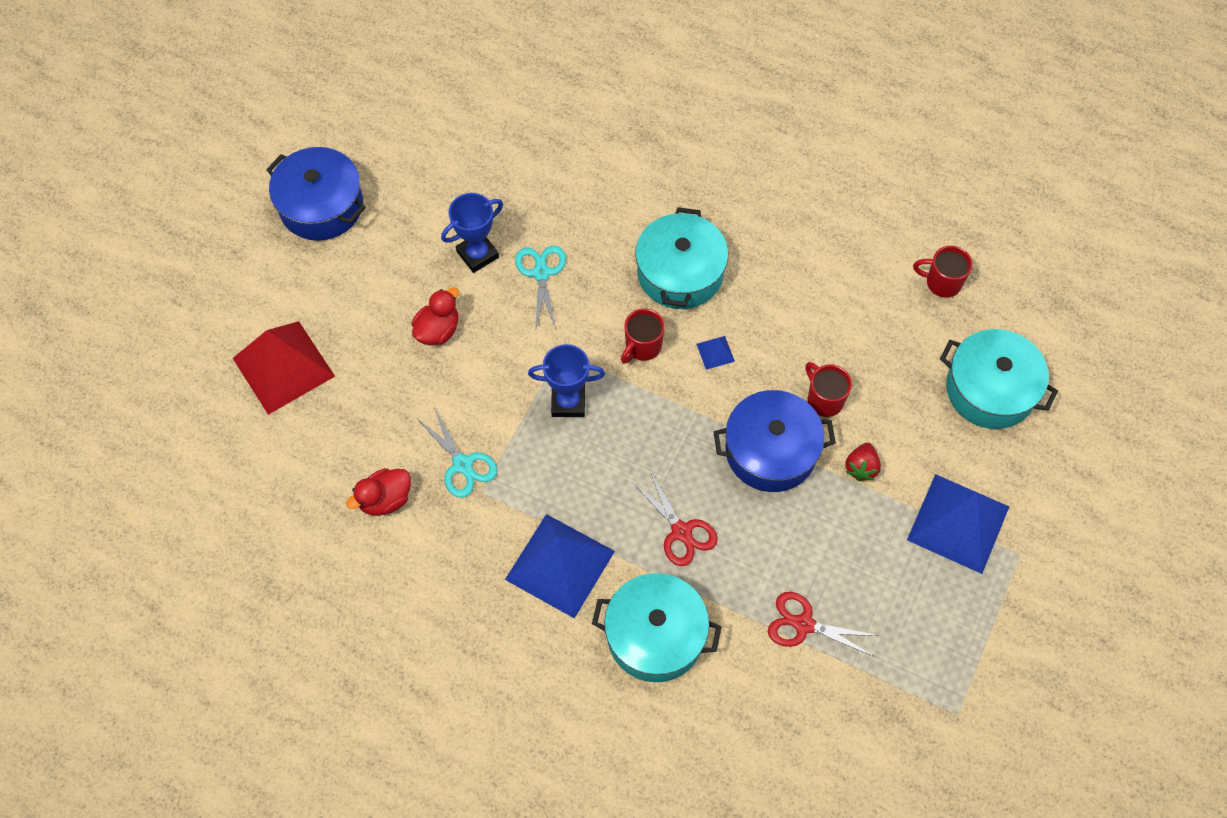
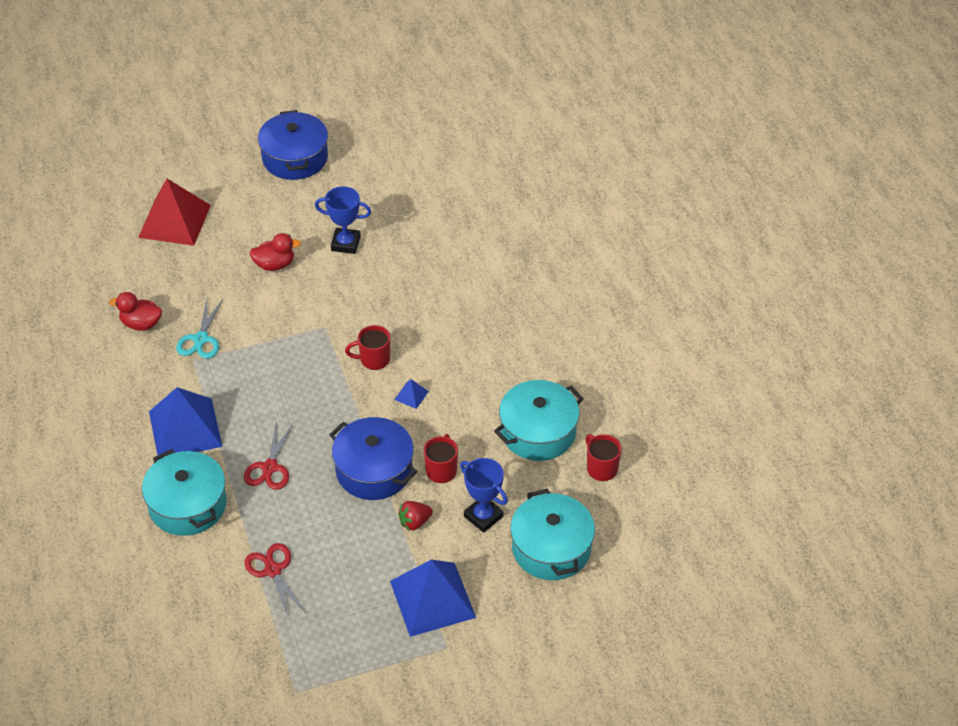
camera: 45 degrees right, 15 degrees down
turquoise scissors [515,246,566,331] -> none
blue trophy [528,344,605,417] -> blue trophy moved to [460,458,508,533]
turquoise pot [635,207,728,309] -> turquoise pot moved to [494,380,584,461]

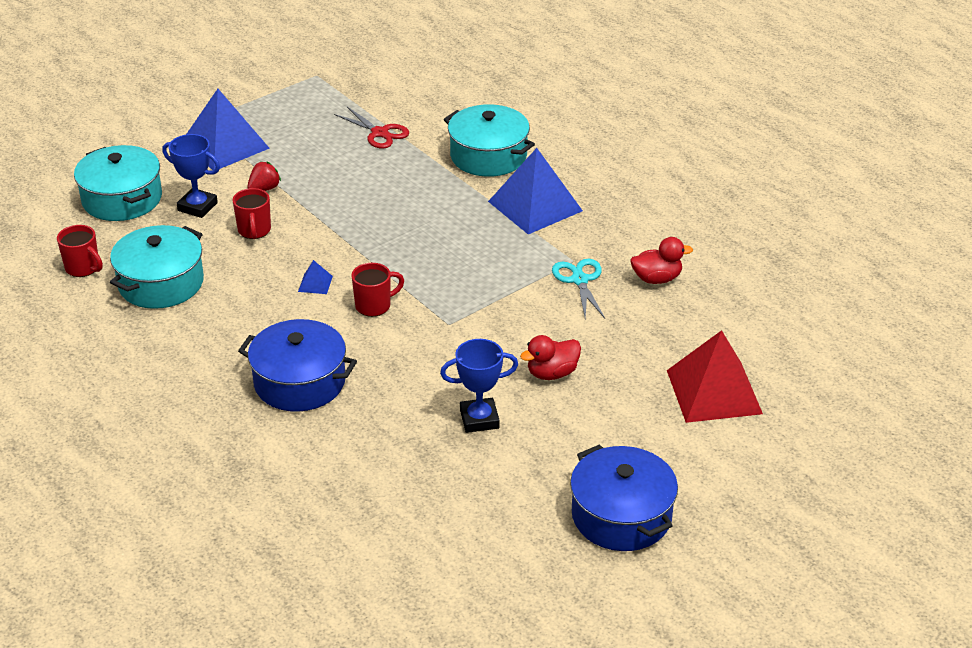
camera: 160 degrees right, 10 degrees down
red scissors [244,420,293,490] -> none
blue pot [329,417,417,500] -> blue pot moved to [238,319,357,412]

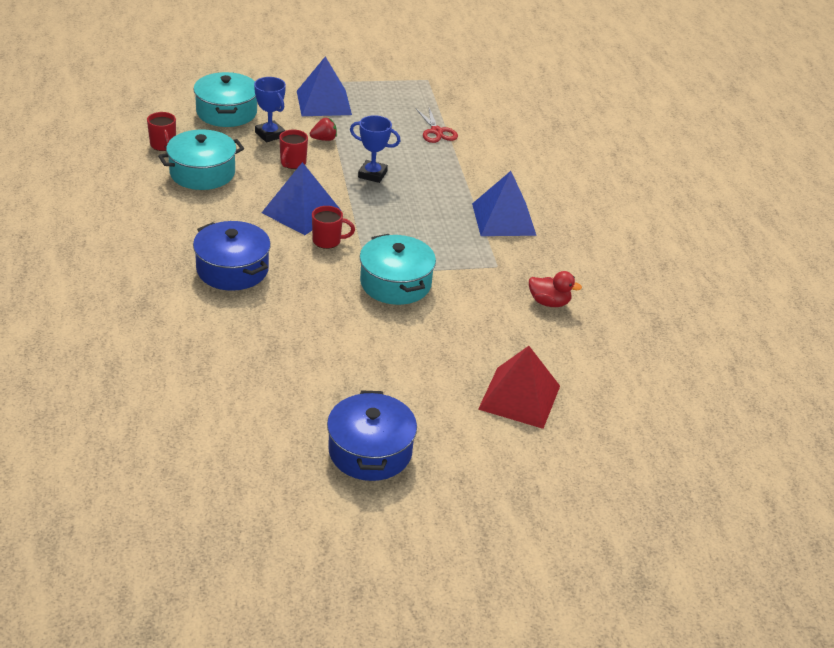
camera: 25 degrees right, 0 degrees up
blue pyramid [298,260,333,294] -> blue pyramid [262,162,341,235], size x2.47
blue trophy [440,339,518,433] -> blue trophy moved to [350,115,401,183]
turquoise pot [444,104,535,177] -> turquoise pot moved to [360,234,436,305]
red duck [520,335,581,380] -> none
turquoise scissors [552,259,605,318] -> none

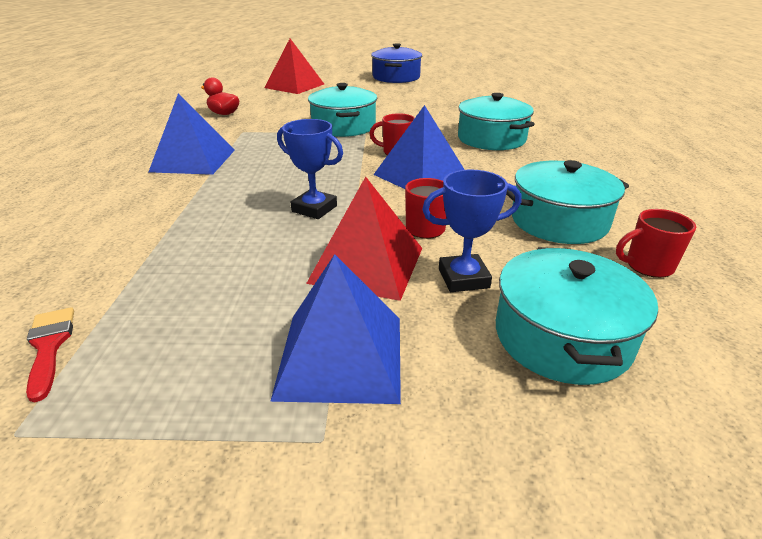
camera: 165 degrees left, 5 degrees down
red mug [147,112,176,151] -> red mug turned 90 degrees counterclockwise [616,209,696,278]
blue pot [193,221,271,291] -> turquoise pot [458,93,535,150]
blue trophy [254,77,286,143] -> blue trophy turned 75 degrees counterclockwise [422,170,521,292]
red strawberry [310,118,337,141] -> red pyramid [306,177,422,301]
red scissors [416,108,458,143] -> none
none -> red brush [26,307,74,402]

